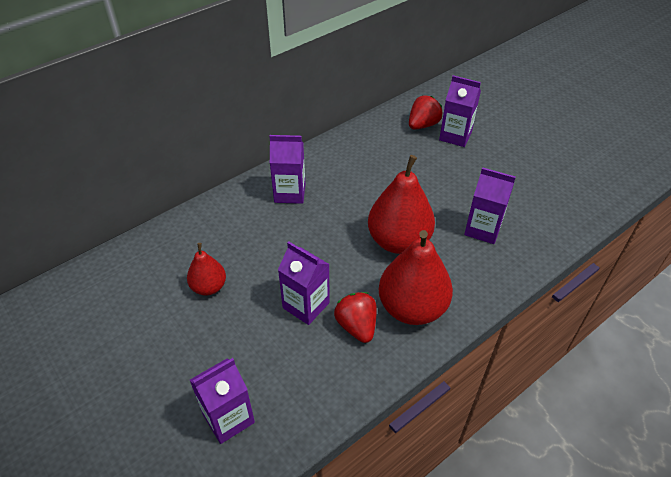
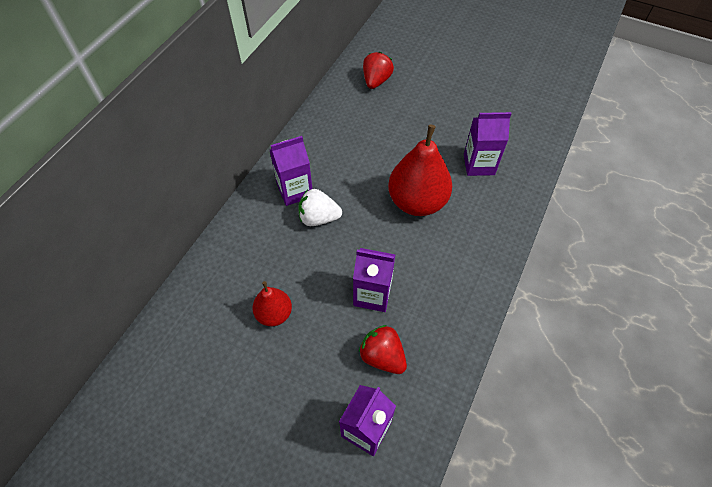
camera: 25 degrees left, 10 degrees up
red strawberry [334,292,377,343] -> red strawberry moved to [359,325,407,374]
red pear [379,230,453,325] -> none
purple carton [439,75,481,147] -> none
none -> white strawberry [298,189,342,226]

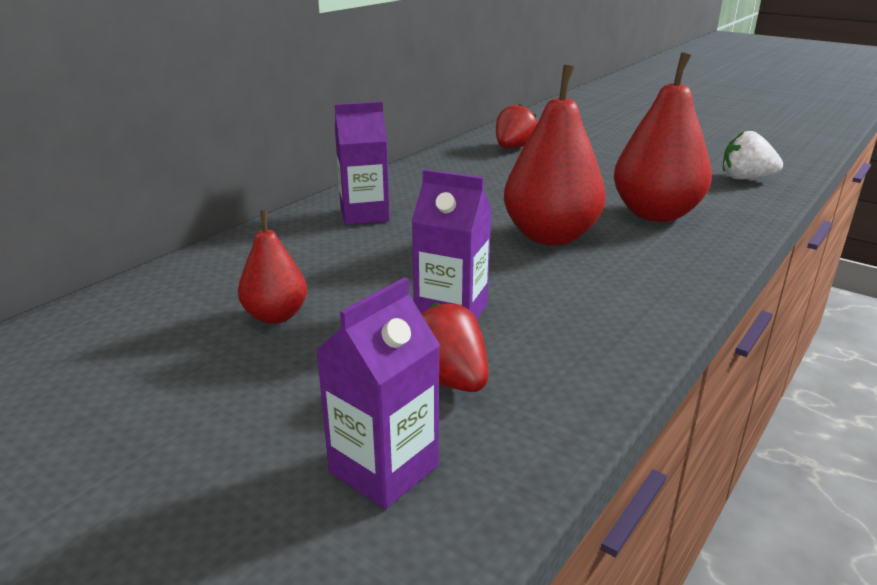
camera: 10 degrees right, 30 degrees down
white strawberry [298,189,342,226] -> white strawberry moved to [723,131,783,179]
purple carton [464,112,511,176] -> red pear [614,53,712,222]

